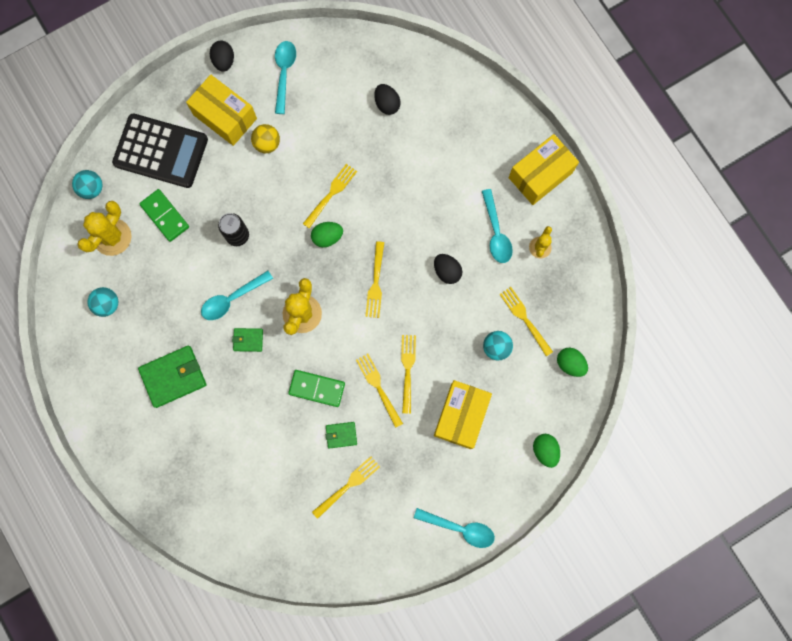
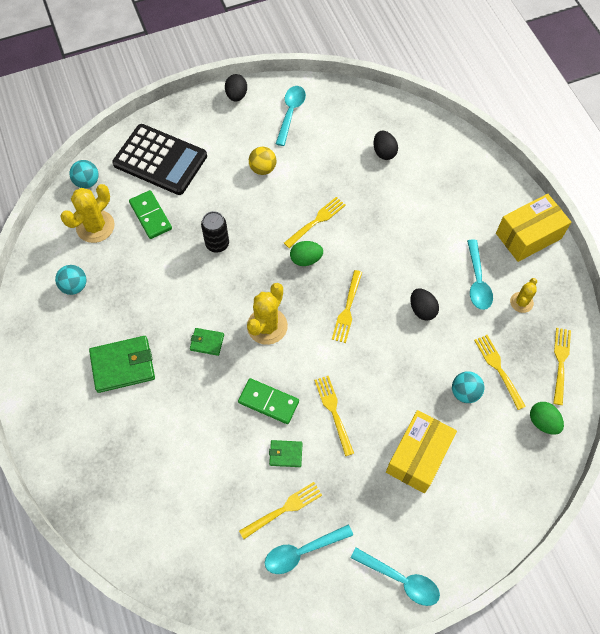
camera: 10 degrees right, 15 degrees down
yellow box [186,74,257,146] -> none
turquoise spoon [201,271,273,320] -> turquoise spoon moved to [265,524,353,574]
yellow fork [401,335,416,414] -> yellow fork moved to [553,328,571,405]
green egg [533,434,560,468] -> none

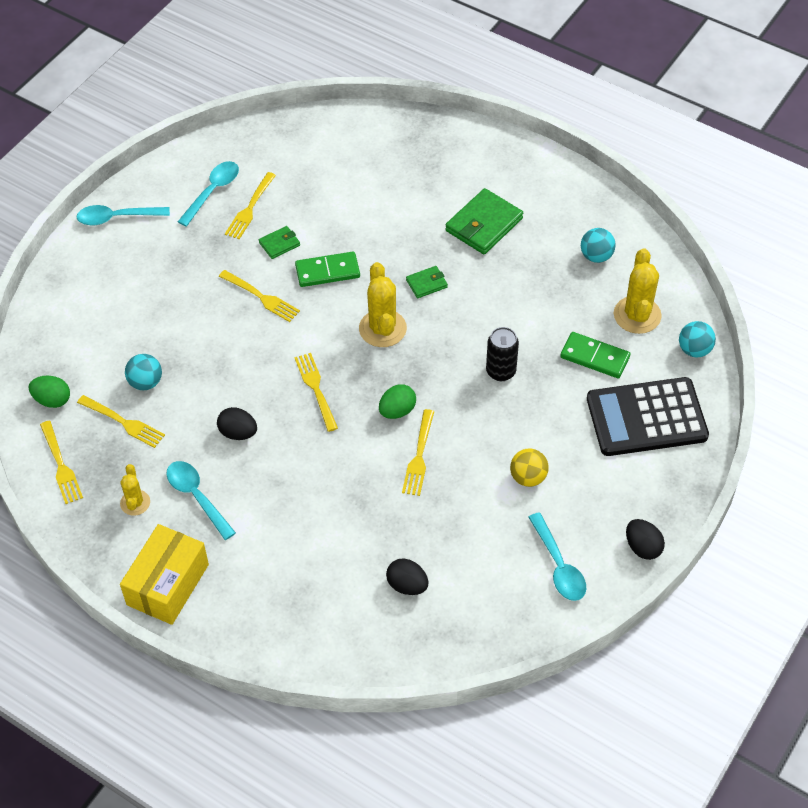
camera: 145 degrees right, 10 degrees down
yellow box [386,410,457,493] -> none

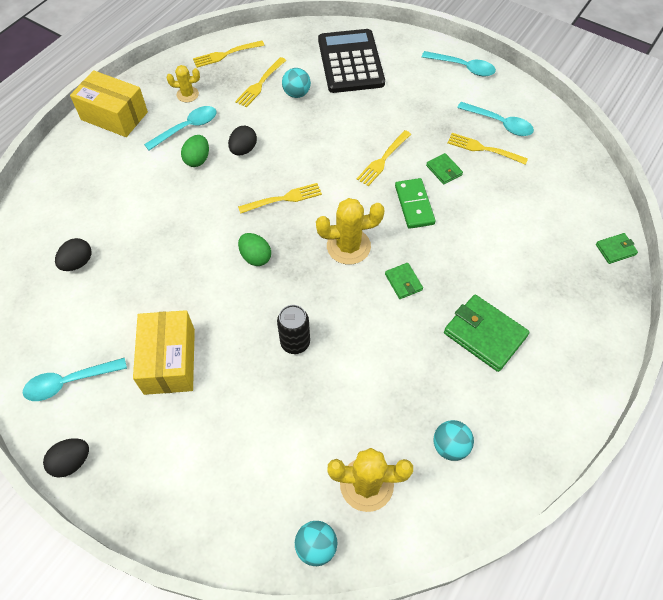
camera: 90 degrees right, 5 degrees up
green egg [29,376,70,408] -> green egg moved to [181,135,209,167]
turquoise spoon [77,205,170,225] -> turquoise spoon turned 120 degrees clockwise [422,51,496,76]
yellow fork [402,409,434,496] -> none
yellow ball [510,448,549,487] -> yellow box [133,310,195,395]
green domino [560,332,630,378] -> none
black calculator [587,377,709,456] -> black calculator moved to [318,29,385,93]
none -> green wallet [596,233,638,264]

